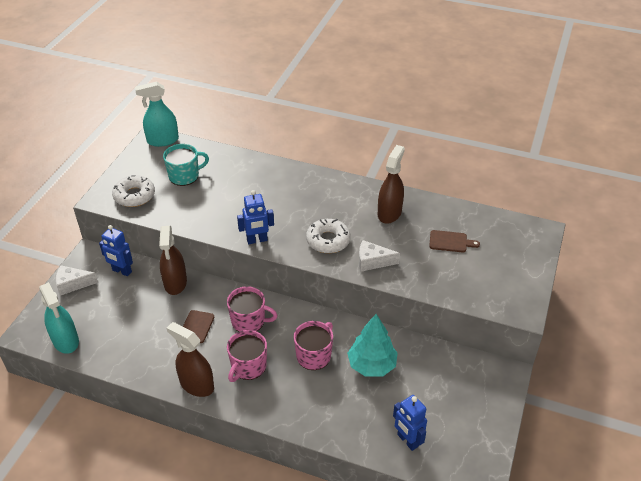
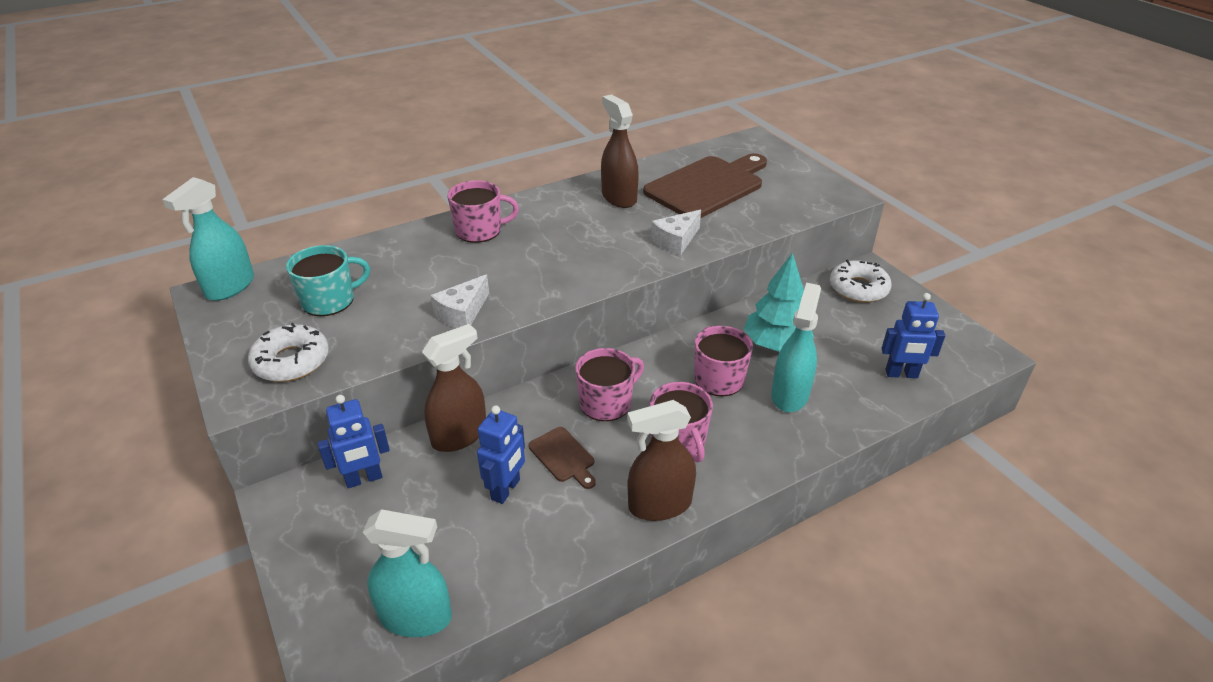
camera: 50 degrees left, 5 degrees down
white cheese [56,265,98,296] -> white cheese moved to [431,275,489,328]
brown spray bottle [159,226,187,295] -> brown spray bottle turned 75 degrees counterclockwise [422,324,486,452]
turquoise mug [163,144,209,186] -> turquoise mug turned 45 degrees clockwise [286,245,370,316]
blue robot [237,190,274,244] -> blue robot moved to [477,405,525,504]
white donut [306,219,350,253] -> white donut moved to [830,260,892,303]
brown cutting board [429,230,480,252] -> brown cutting board [643,154,767,218], size x2.26
none -> pink mug [447,180,519,243]
none -> turquoise spray bottle [771,283,821,412]

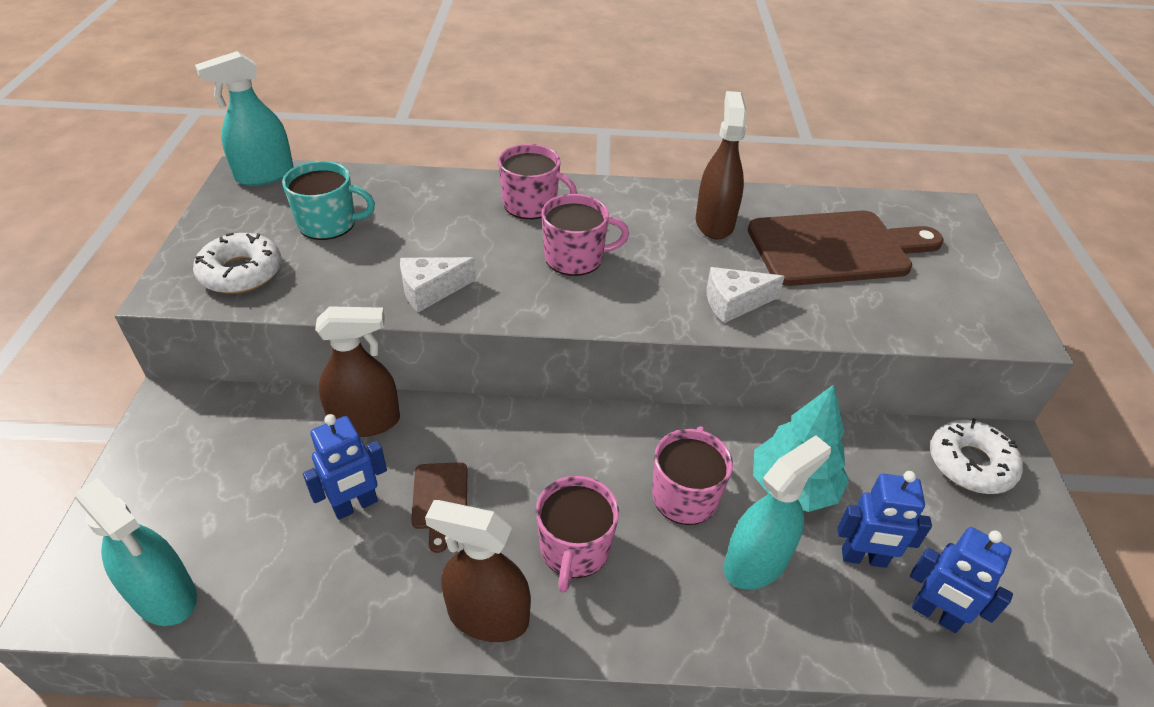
camera: 30 degrees right, 5 degrees up
blue robot [318,395,390,488] -> blue robot moved to [838,471,932,568]
pink mug [575,348,644,421] -> pink mug moved to [541,194,629,276]

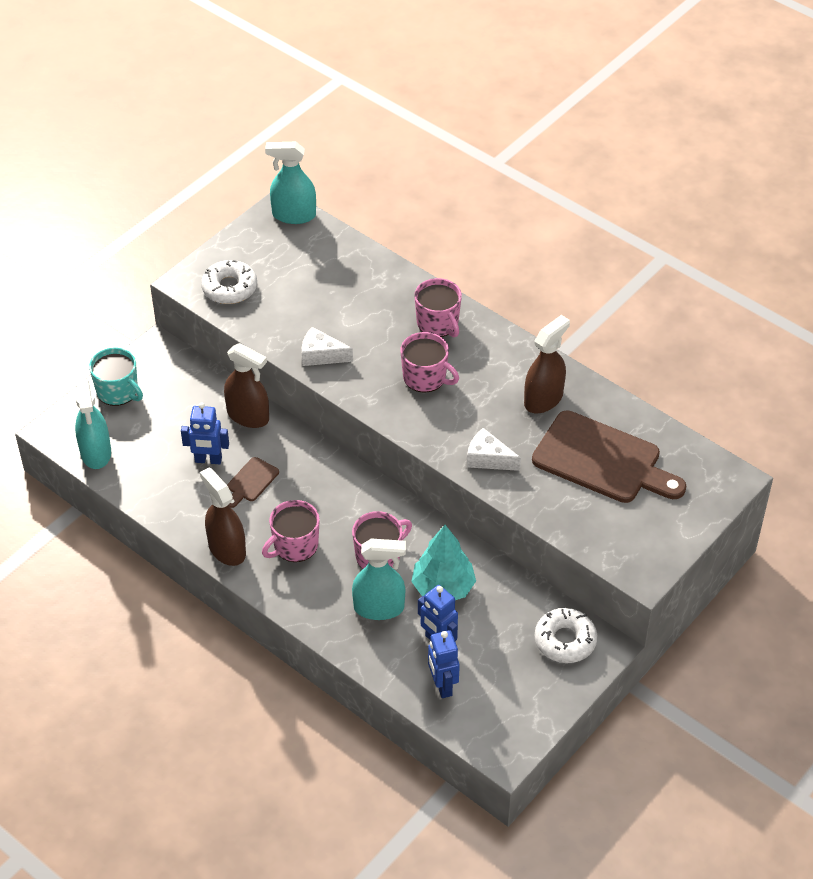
camera: 40 degrees right, 5 degrees up
turquoise mug [282,161,375,240] -> turquoise mug moved to [89,347,143,406]

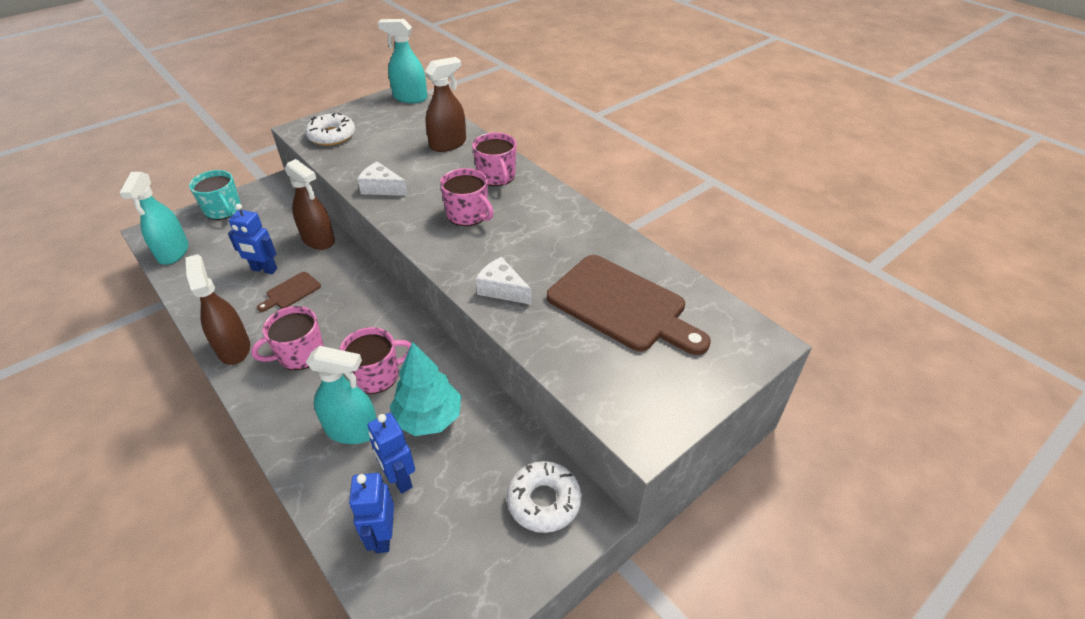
camera: 10 degrees right, 5 degrees down
brown spray bottle [524,315,570,413] -> brown spray bottle moved to [425,57,466,152]

